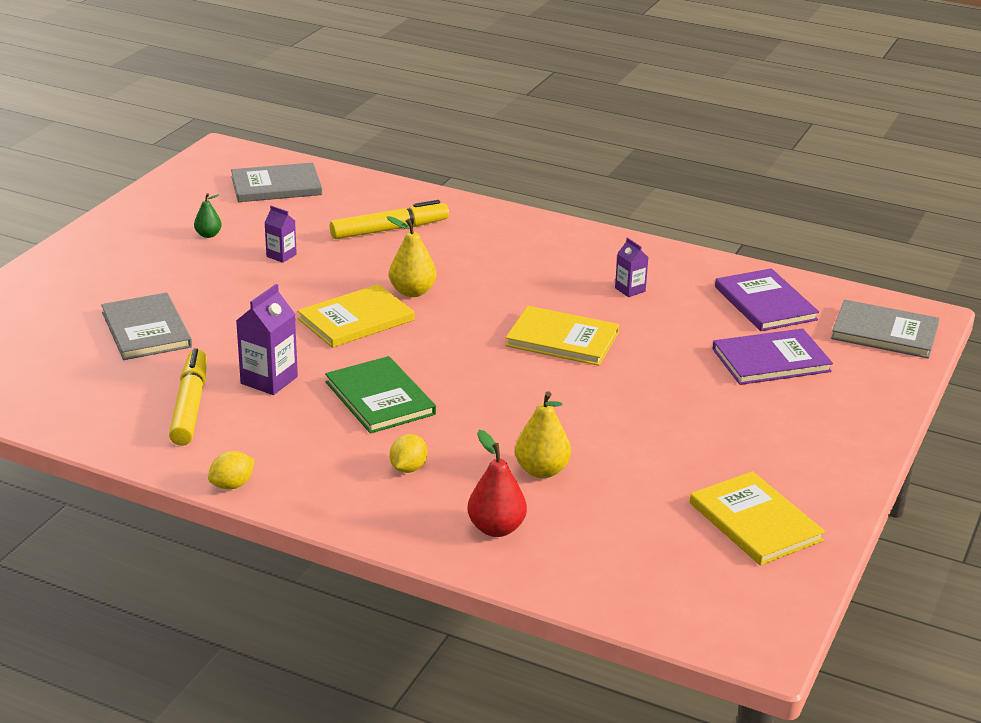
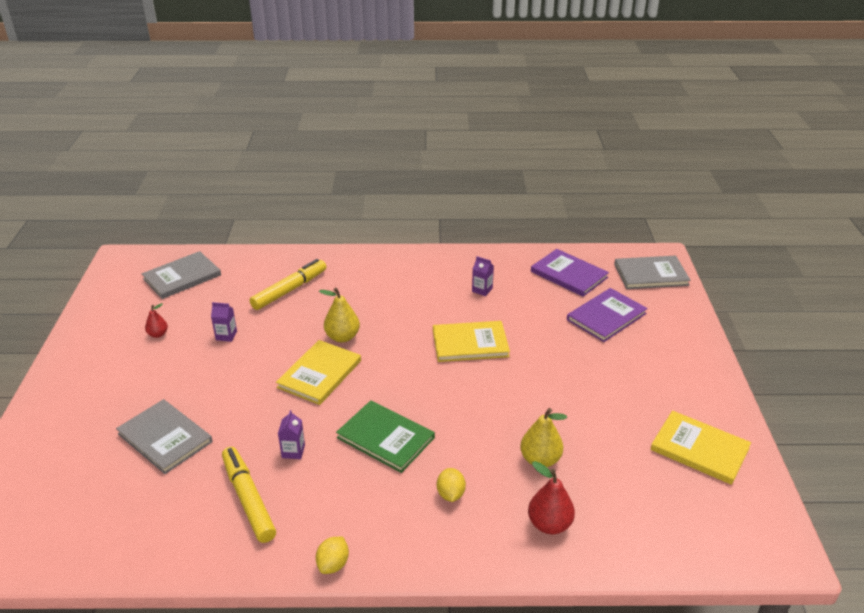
camera: 25 degrees left, 5 degrees up
green pear [194,193,222,238] -> red pear [145,303,168,338]
purple carton [236,284,298,395] -> purple carton [278,410,305,459], size x0.59

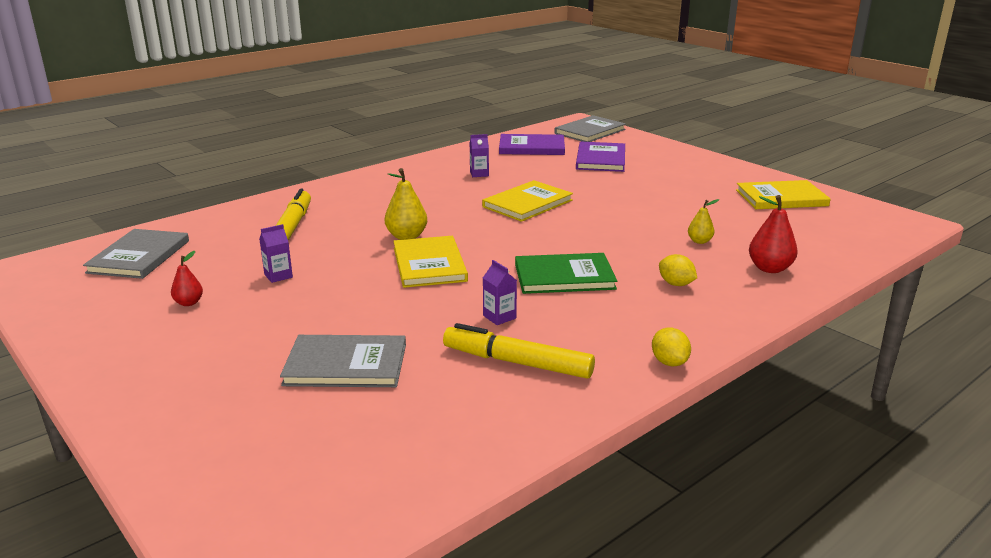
camera: 40 degrees left, 10 degrees down
yellow pear [520,408,567,467] -> yellow pear [688,199,719,244], size x0.60

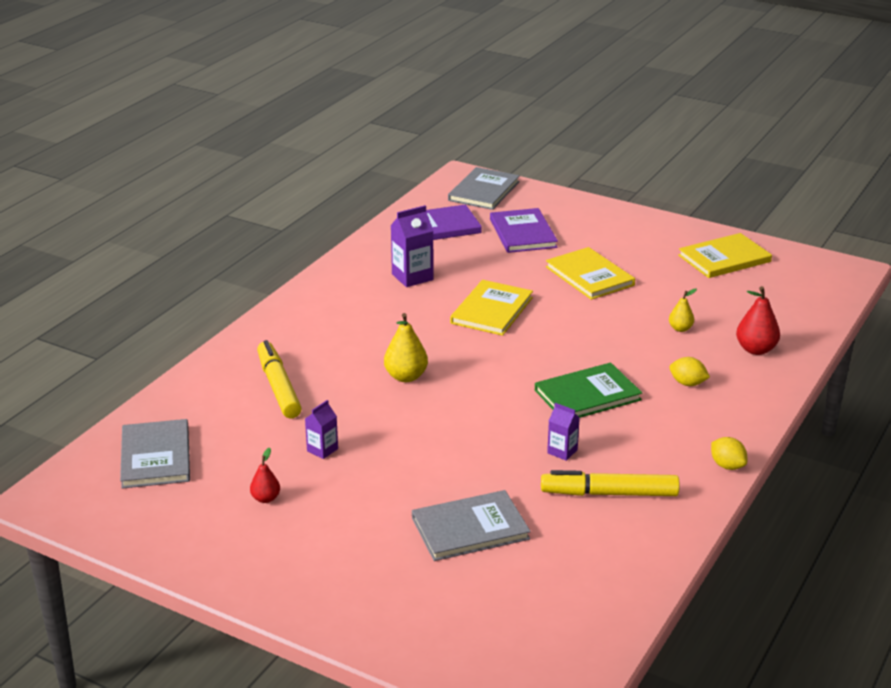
camera: 20 degrees left, 5 degrees up
yellow book [393,236,468,288] -> yellow book moved to [546,247,635,300]
purple carton [470,134,489,177] -> purple carton [390,205,434,287], size x1.68

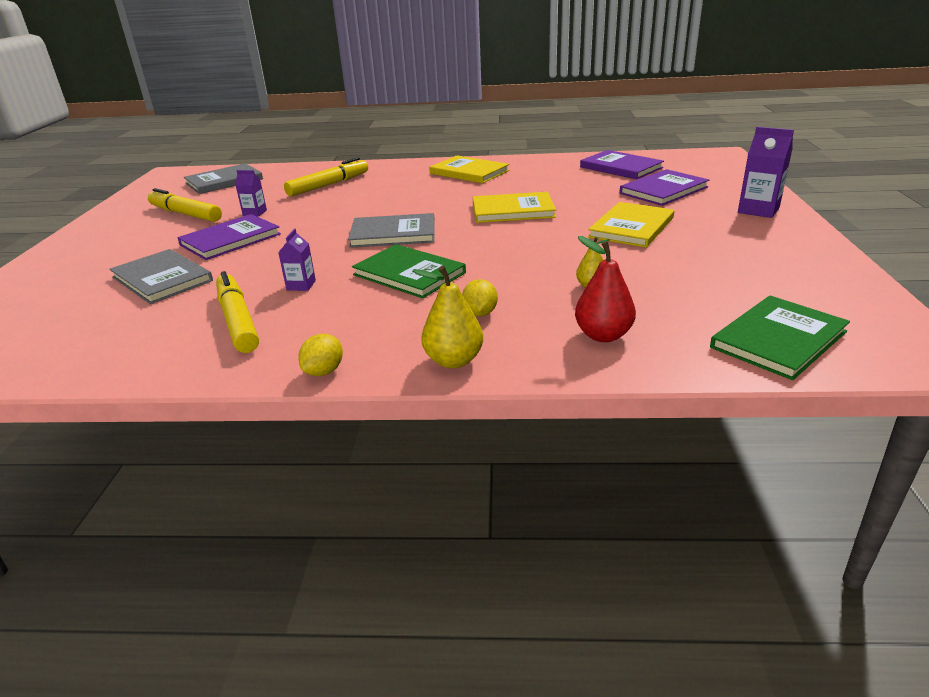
camera: 65 degrees right, 0 degrees up
red pear [250,448,280,503] -> yellow marker [148,188,222,222]
yellow pear [384,313,428,382] -> yellow pear moved to [412,266,483,368]
purple carton [390,205,434,287] -> purple carton moved to [738,127,794,218]
grey book [448,167,520,210] -> grey book moved to [348,213,435,248]
yellow book [678,233,772,278] -> yellow book moved to [429,155,509,183]
none -> purple book [177,214,281,260]
none -> green book [710,296,850,380]

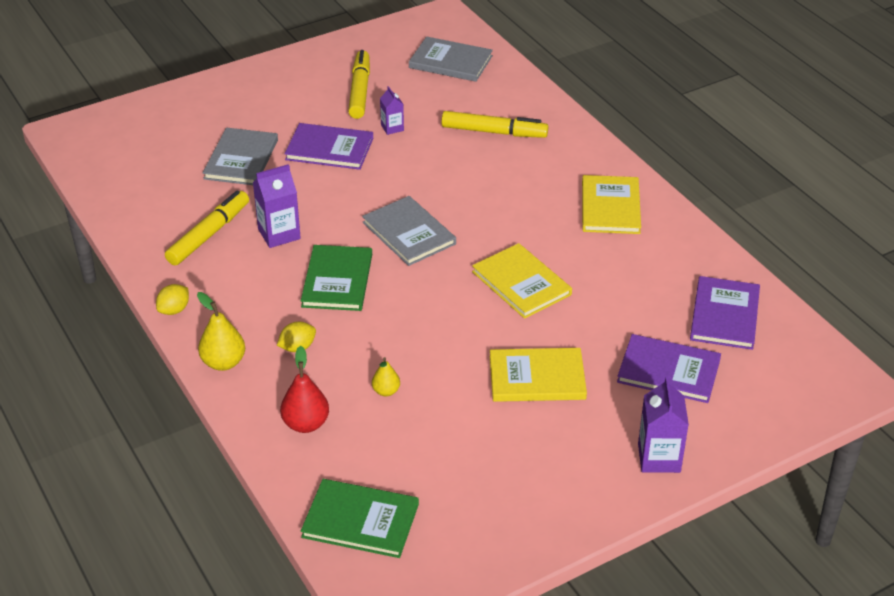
camera: 55 degrees right, 10 degrees up
purple carton [278,229,316,291] -> purple carton [253,164,301,248], size x1.68
yellow lemon [298,334,343,376] -> yellow lemon turned 45 degrees counterclockwise [156,284,189,315]

